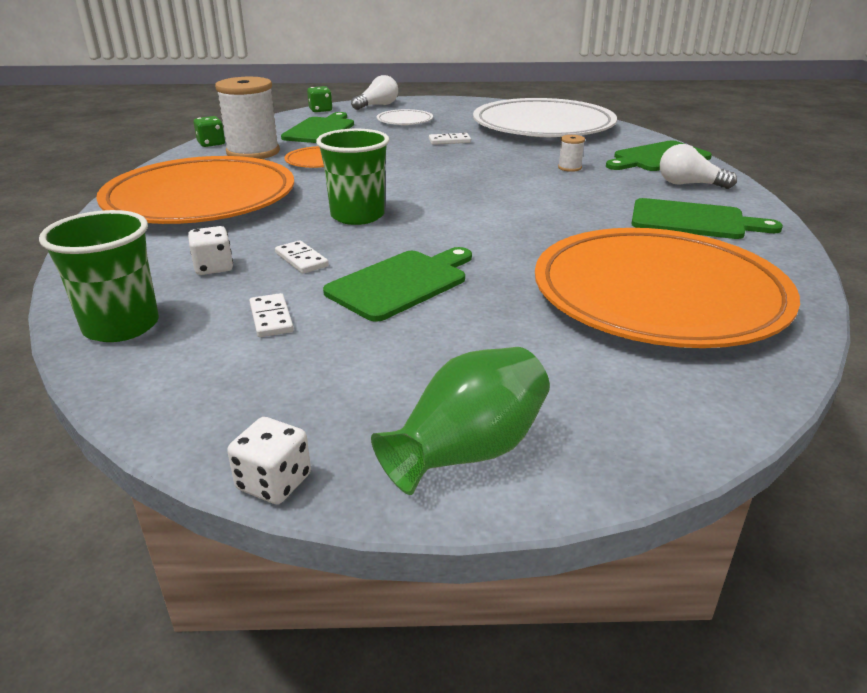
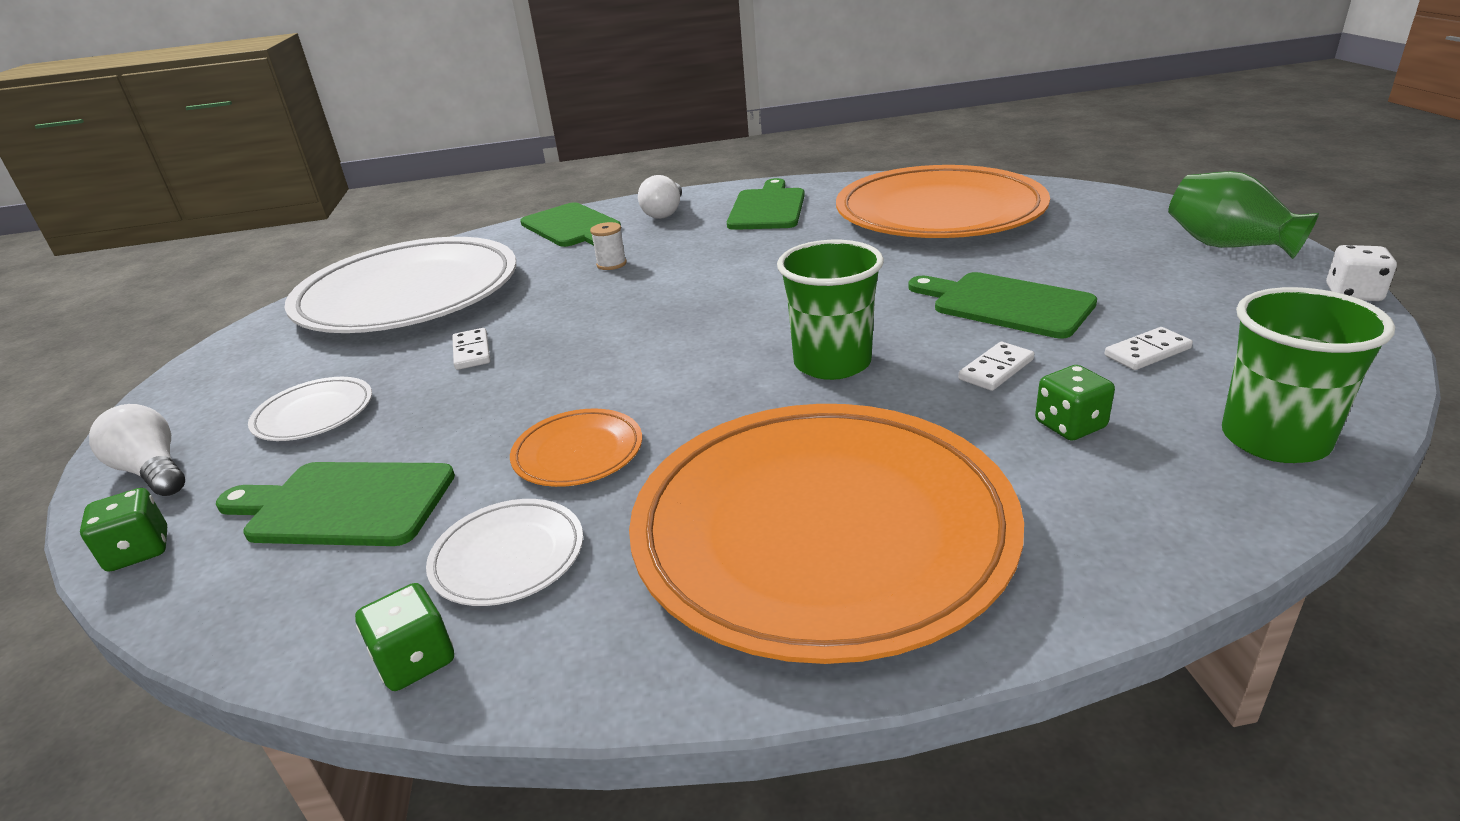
camera: 95 degrees left, 0 degrees up
white dice [188,226,233,275] -> green dice [1035,365,1115,441]
white spool [215,77,280,159] -> white plate [426,499,583,606]

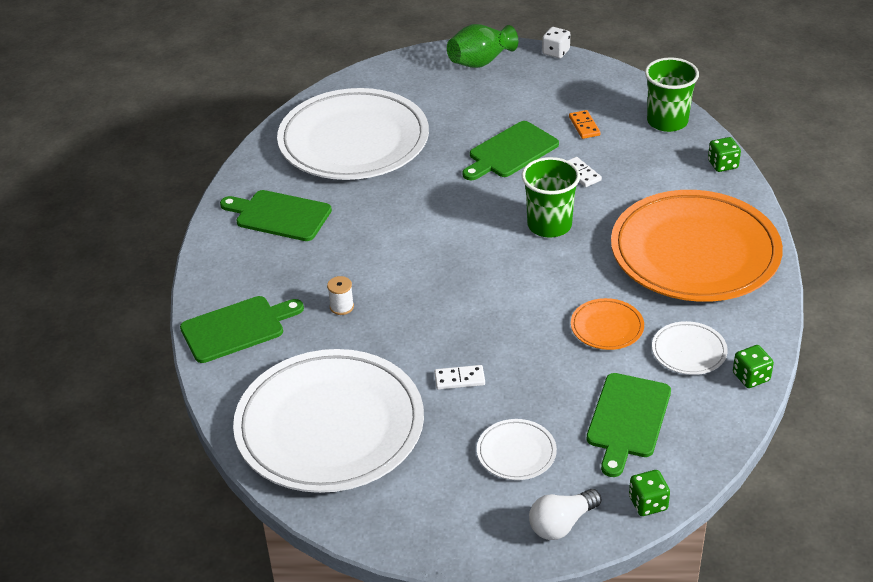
camera: 80 degrees left, 10 degrees up
white light bulb [638,175,682,219] -> none
orange plate [836,165,1050,238] -> white plate [277,88,429,180]
green dice [1035,365,1115,441] -> green dice moved to [708,137,741,172]
white domino [1105,327,1193,370] -> orange domino [569,110,601,139]

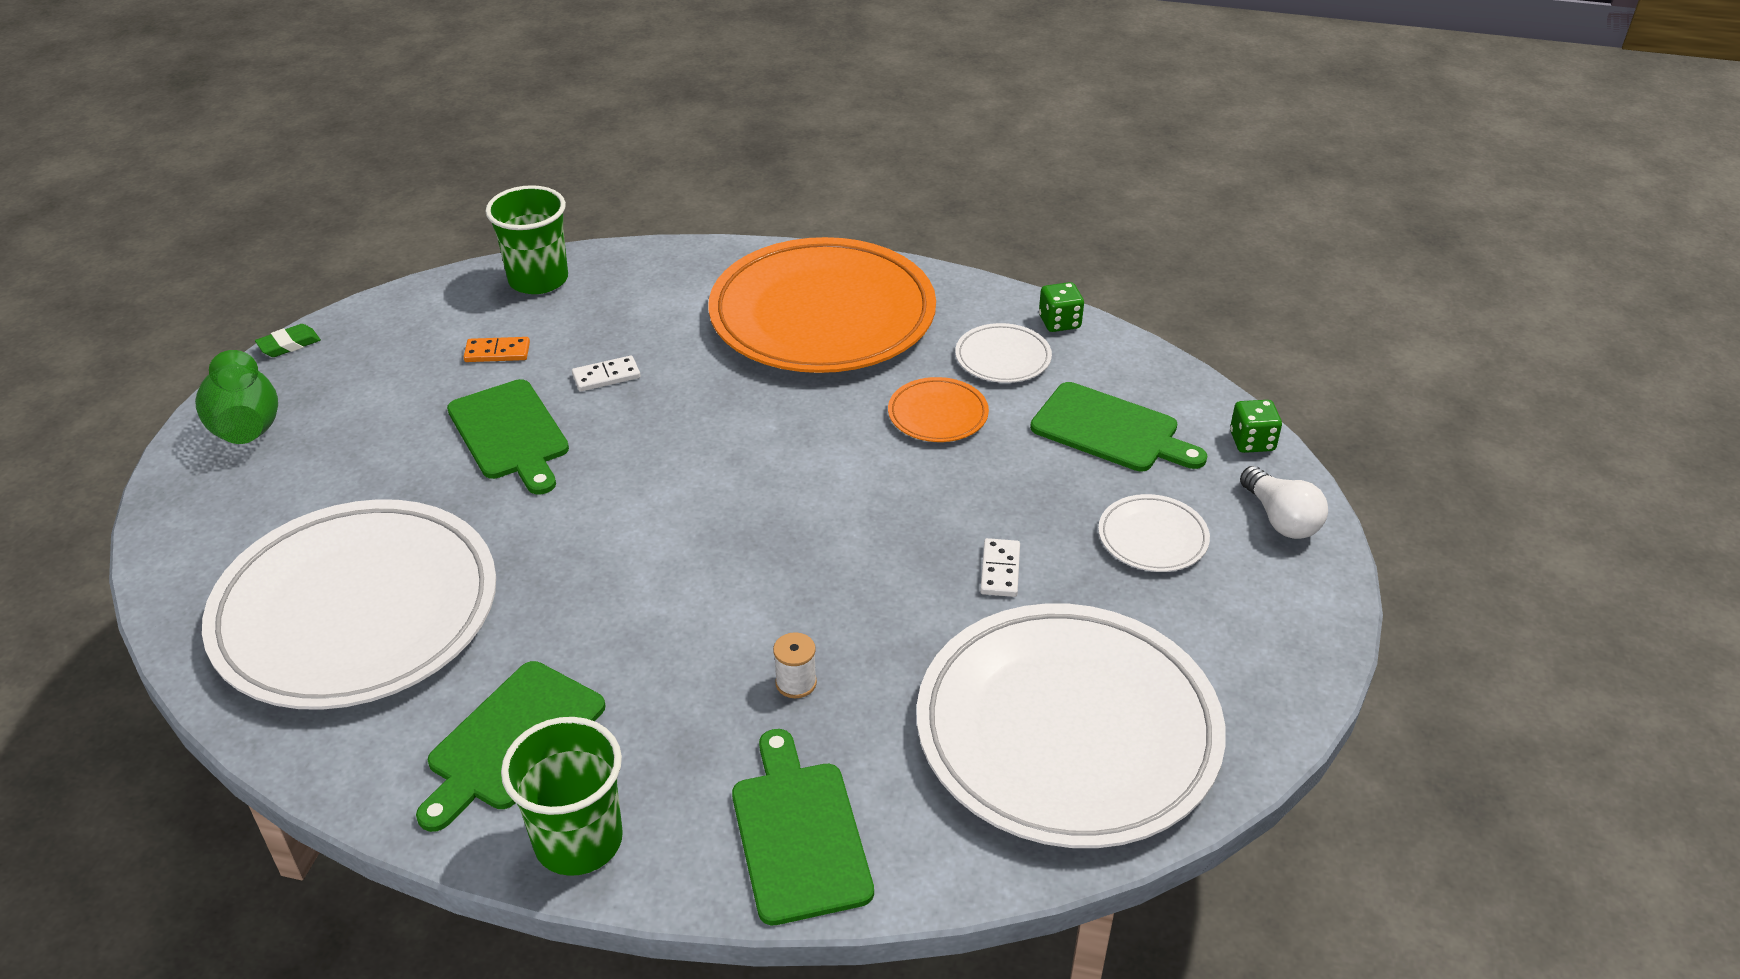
camera: 80 degrees left, 0 degrees up
green cup [522,157,580,237] -> green cup moved to [501,717,623,876]
white dice [542,27,570,58] -> green eraser [255,324,321,357]
green dice [708,137,741,172] -> none

